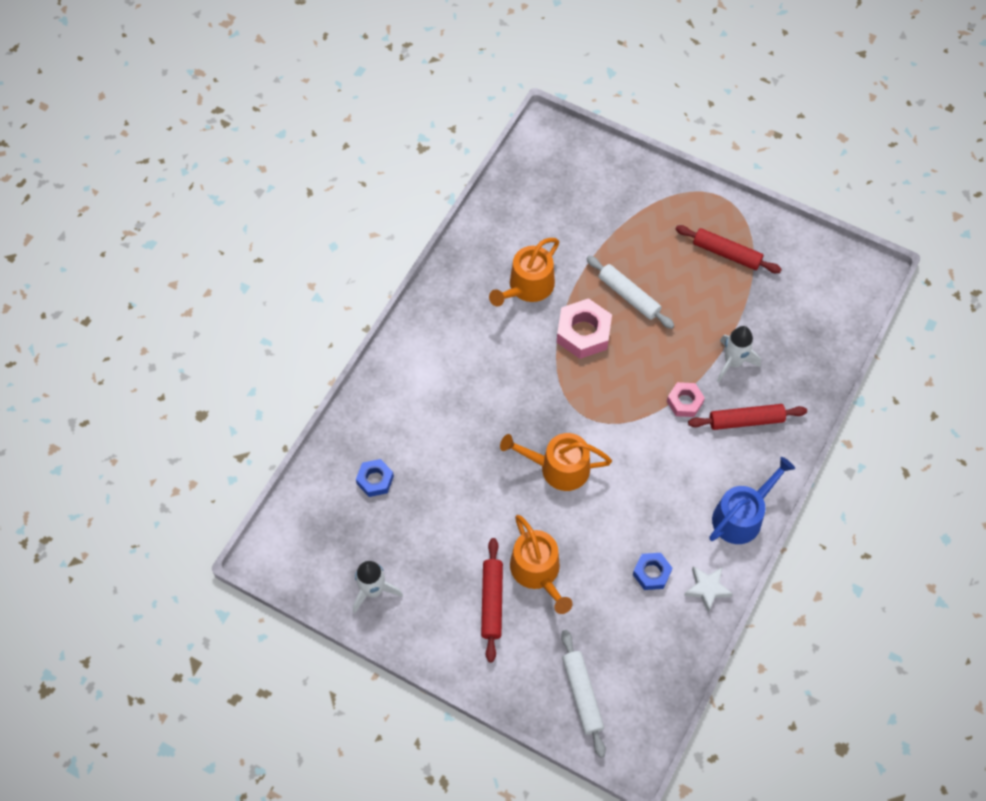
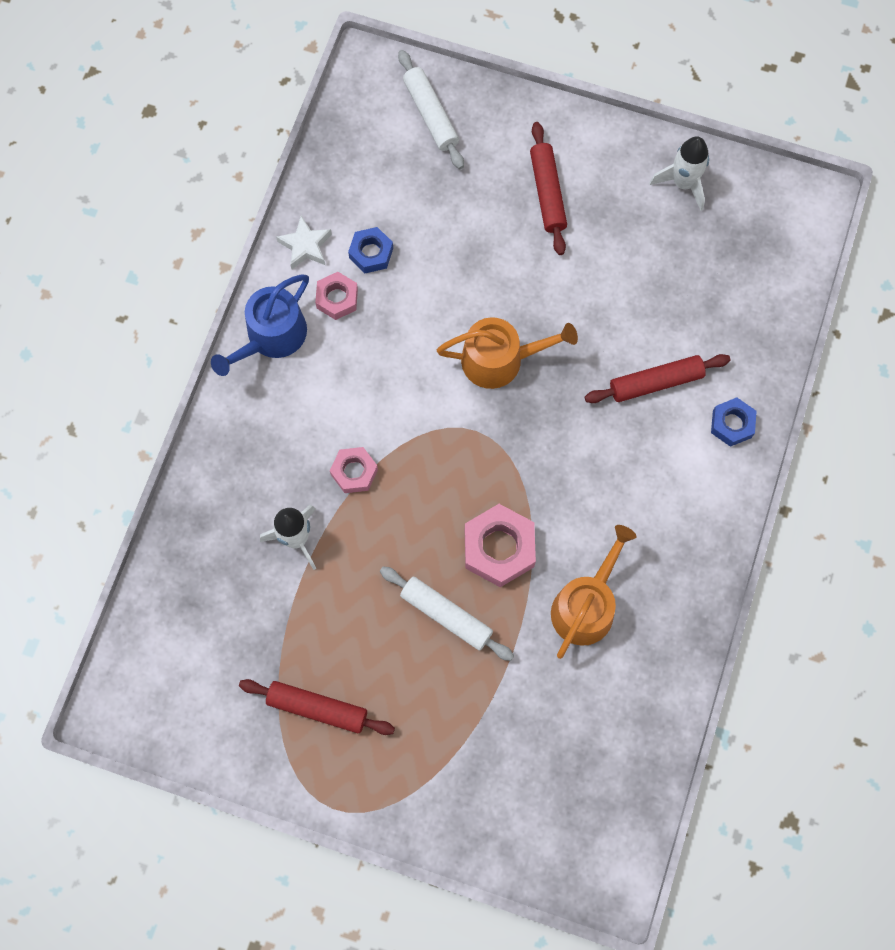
camera: 170 degrees right, 10 degrees up
blue nut [356,459,394,497] -> blue nut moved to [711,398,757,447]
orange watering can [510,515,573,614] -> none
red rolling pin [688,404,807,430] -> red rolling pin moved to [585,354,731,403]
none -> pink nut [315,272,358,320]

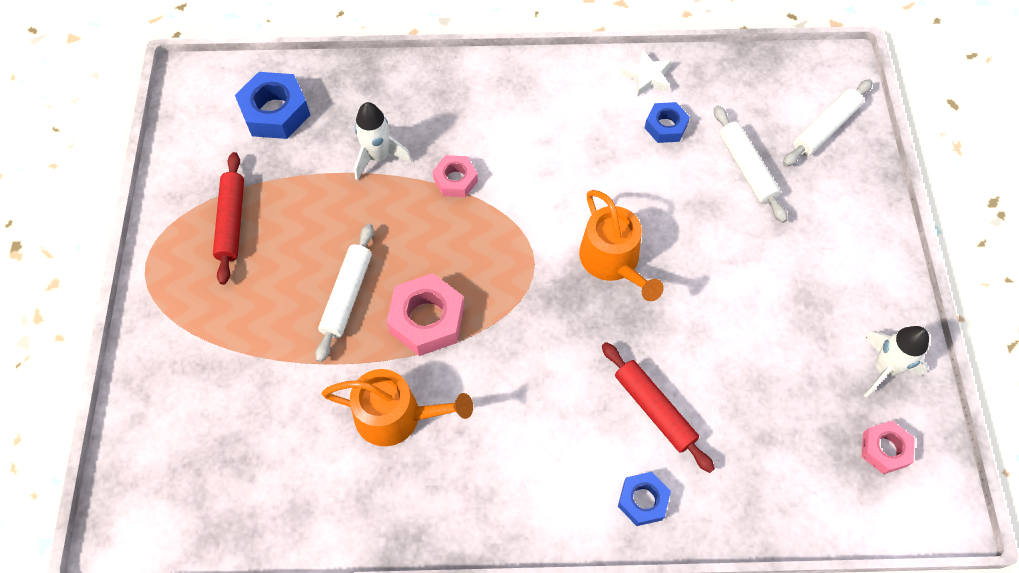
camera: 70 degrees right, 10 degrees down
blue watering can [211,274,309,376] -> none
pink nut [315,272,358,320] -> pink nut moved to [861,421,915,474]
red rolling pin [530,122,567,255] -> none
none -> blue nut [235,72,310,139]
none -> white rolling pin [714,106,787,223]

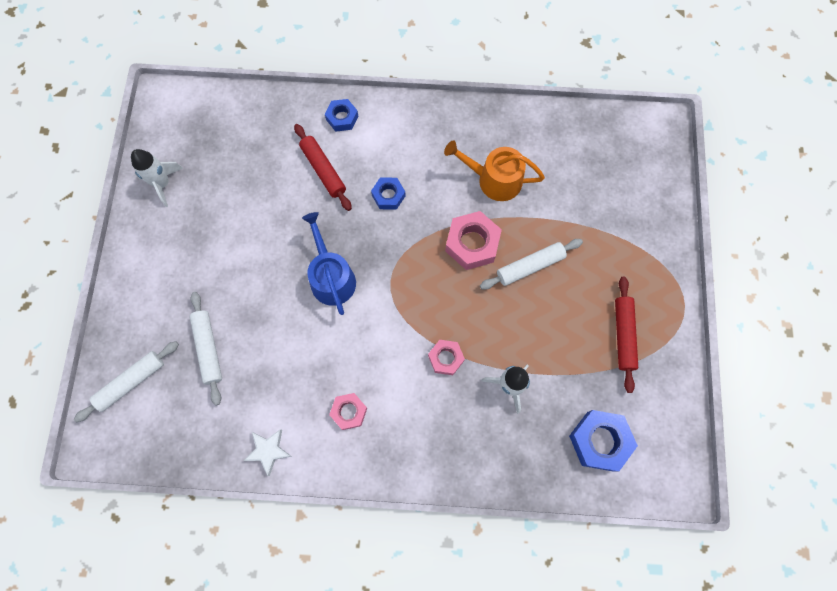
camera: 175 degrees left, 10 degrees up
white rolling pin [315,224,374,362] -> white rolling pin turned 45 degrees clockwise [480,239,583,290]
orange watering can [579,190,664,301] -> blue watering can [302,212,356,315]
blue nut [645,102,690,143] -> blue nut moved to [371,177,405,210]
pink nut [861,421,915,474] -> pink nut moved to [329,393,367,430]

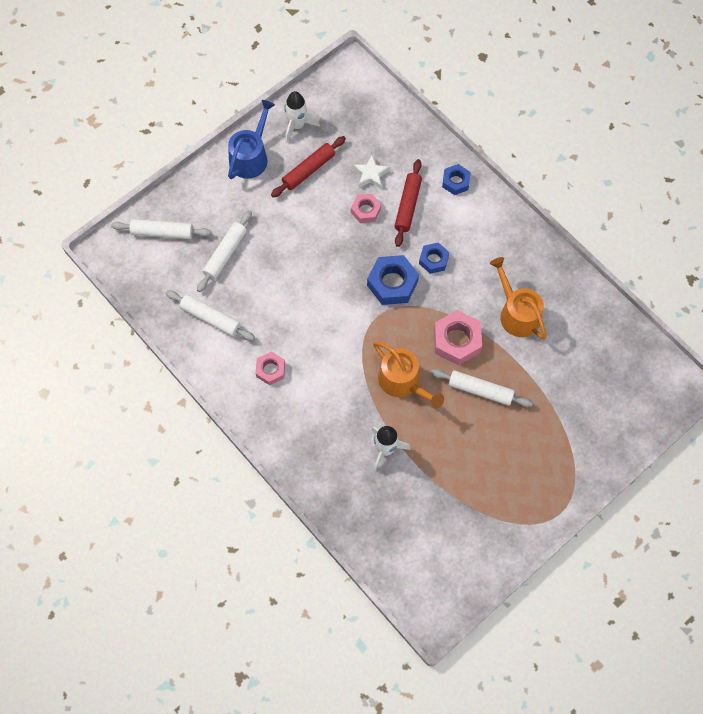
camera: 45 degrees right, 5 degrees down
white star [244,429,292,476] -> white star moved to [353,155,390,189]
blue watering can [302,212,356,315] -> blue watering can moved to [228,100,275,179]
pink nut [428,340,465,375] -> pink nut moved to [351,194,381,223]
blue nut [569,410,638,472] -> blue nut moved to [367,255,419,305]
red rolling pin [615,277,638,393] -> red rolling pin moved to [271,136,346,198]
none -> white rolling pin [166,290,255,341]
none -> orange watering can [373,341,444,409]

